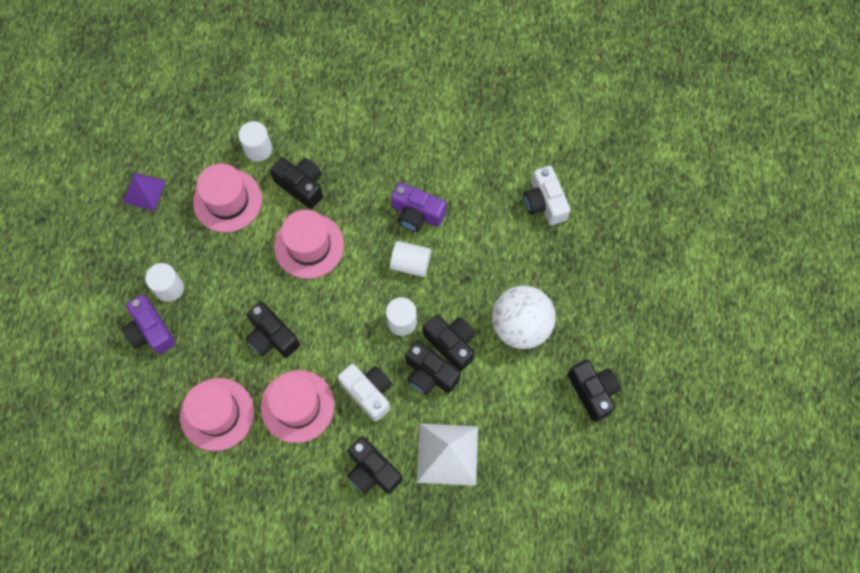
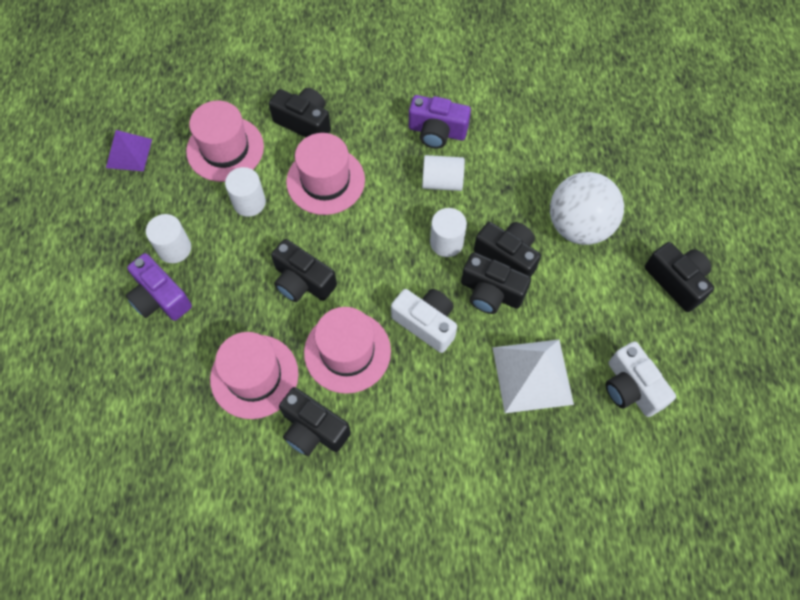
camera: 10 degrees left, 5 degrees down
white cylinder [238,121,272,162] -> white cylinder moved to [225,167,266,217]
black camera [347,437,402,494] -> black camera moved to [279,387,351,456]
white camera [523,166,571,225] -> white camera moved to [605,341,676,417]

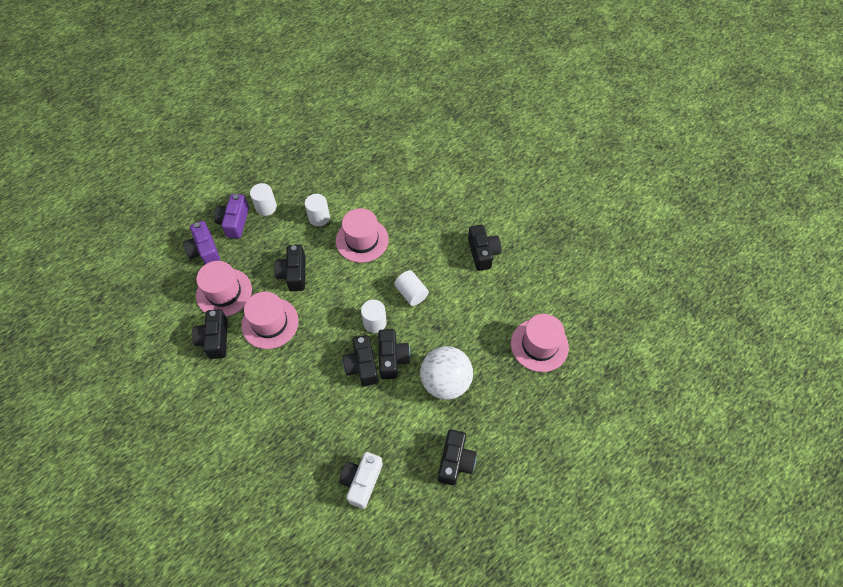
camera: 50 degrees right, 5 degrees down
purple pyramid [106,130,152,171] -> none
pink hat [186,101,264,182] -> pink hat moved to [511,314,569,372]
black camera [269,88,331,137] -> black camera moved to [468,225,501,271]
white camera [391,289,457,353] -> none
purple camera [409,95,471,149] -> purple camera moved to [183,221,221,264]
white pyramid [492,339,574,413] -> none

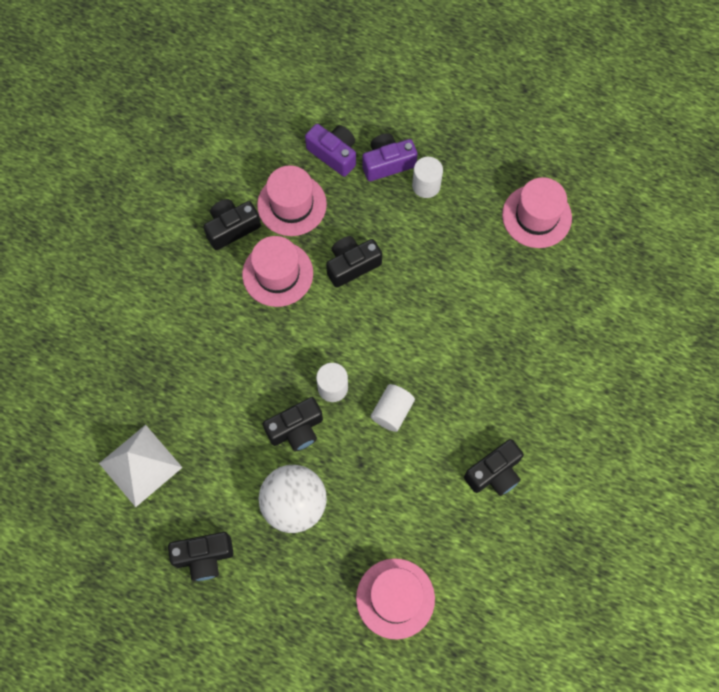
camera: 65 degrees right, 10 degrees up
purple camera [183,221,221,264] -> purple camera turned 90 degrees clockwise [305,124,356,177]
white cylinder [305,194,330,226] -> none
pink hat [336,208,389,263] -> pink hat moved to [502,177,572,248]
white camera [339,452,383,509] -> white pyramid [99,425,183,507]
black camera [342,335,378,387] -> none

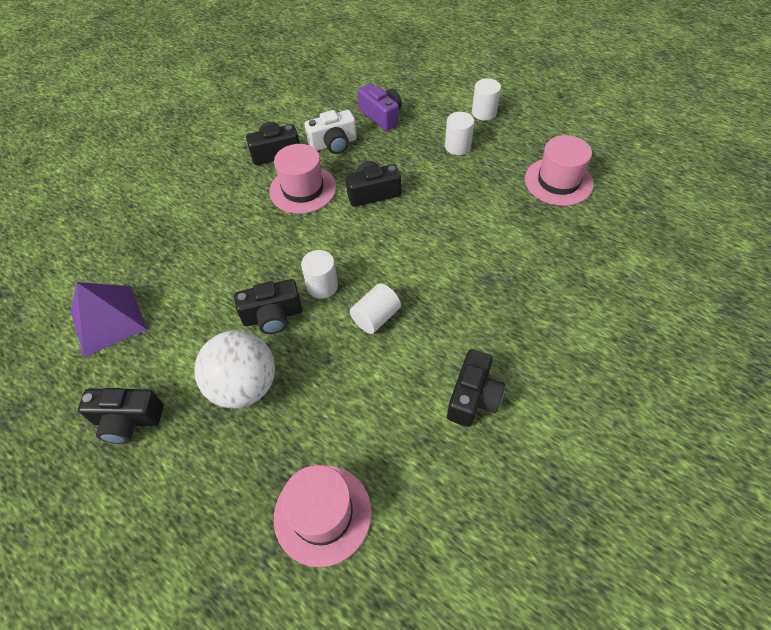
camera: 15 degrees right, 15 degrees down
white pyramid [99,425,183,507] -> purple pyramid [71,282,147,357]
pink hat [257,165,327,236] -> white camera [305,110,357,154]
purple camera [362,133,418,181] -> none
black camera [464,439,524,496] -> black camera turned 45 degrees counterclockwise [447,349,505,427]
none -> white cylinder [472,78,501,121]

